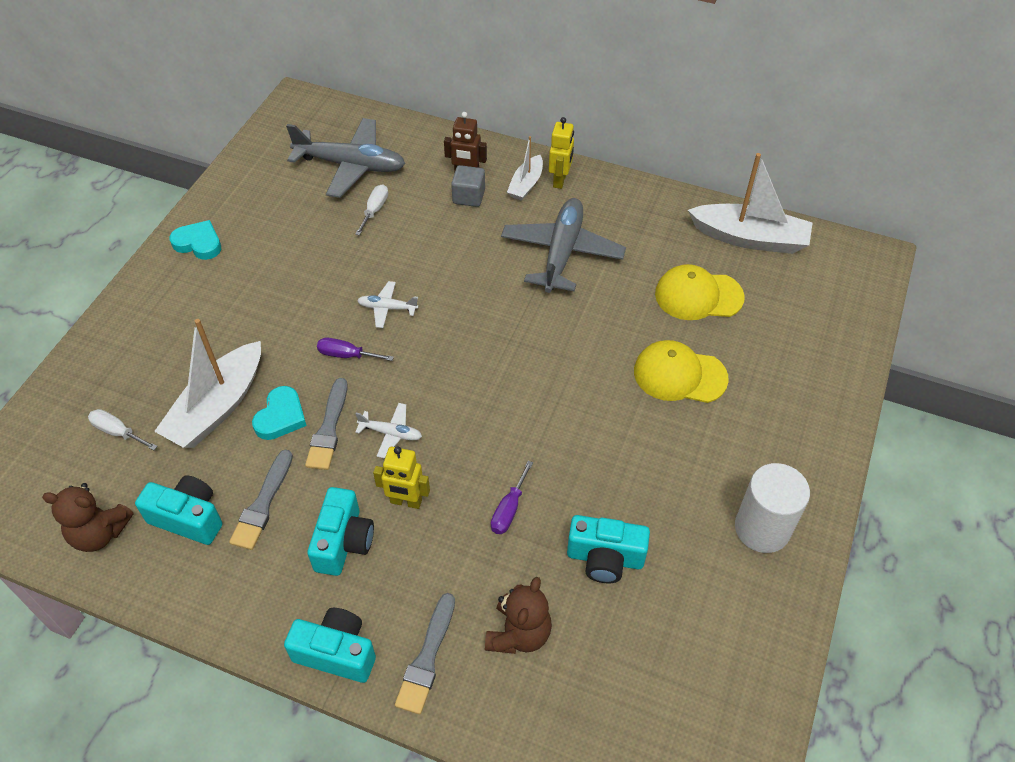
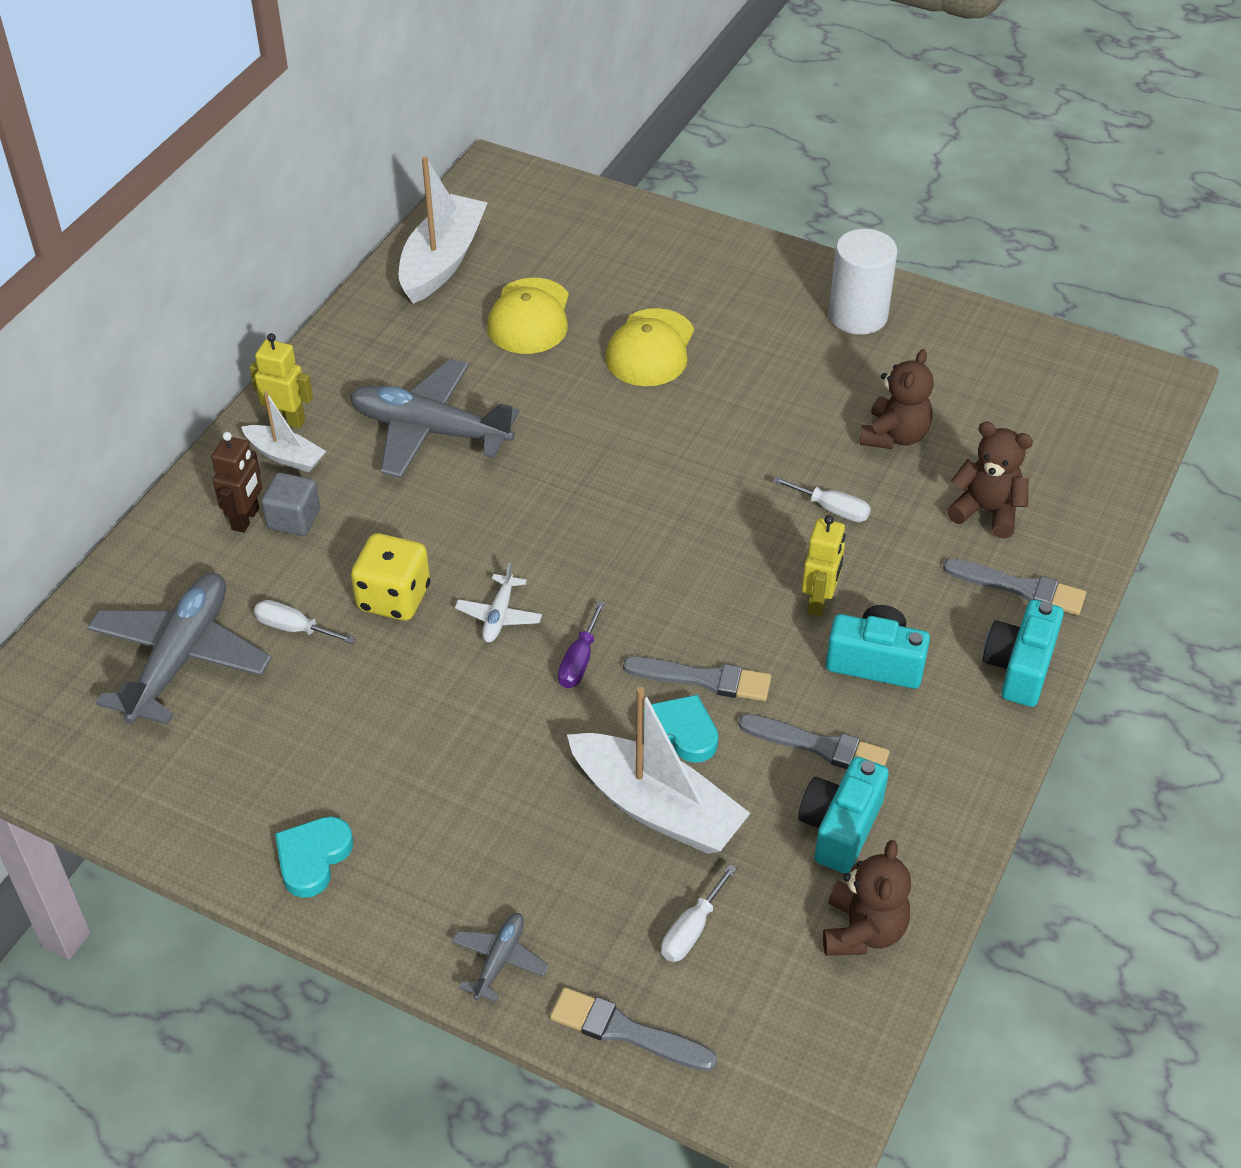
camera: 85 degrees left, 5 degrees down
white plane [355,403,422,459] -> none
purple screwdriver [491,461,533,534] -> white screwdriver [773,476,871,522]
turquoise camera [567,515,650,583] -> brown teddy bear [860,349,934,449]
none -> yellow dice [351,533,430,621]
none -> grey plane [452,913,549,1002]
none -> grey brush [550,987,717,1071]

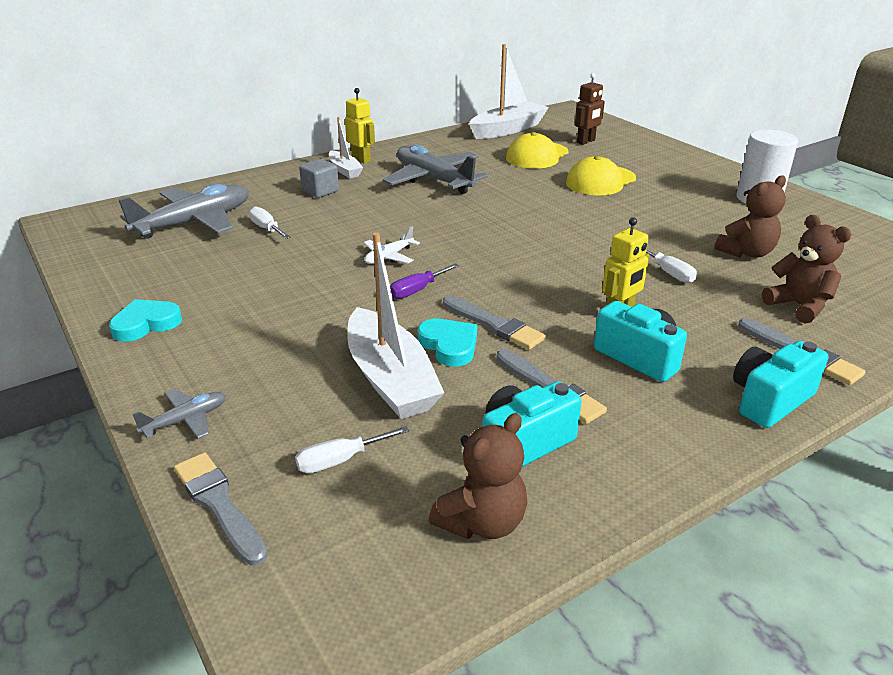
camera: 30 degrees right, 15 degrees down
brown robot [211,432,262,533] -> brown robot moved to [575,73,605,145]
yellow dice [351,533,430,621] -> none

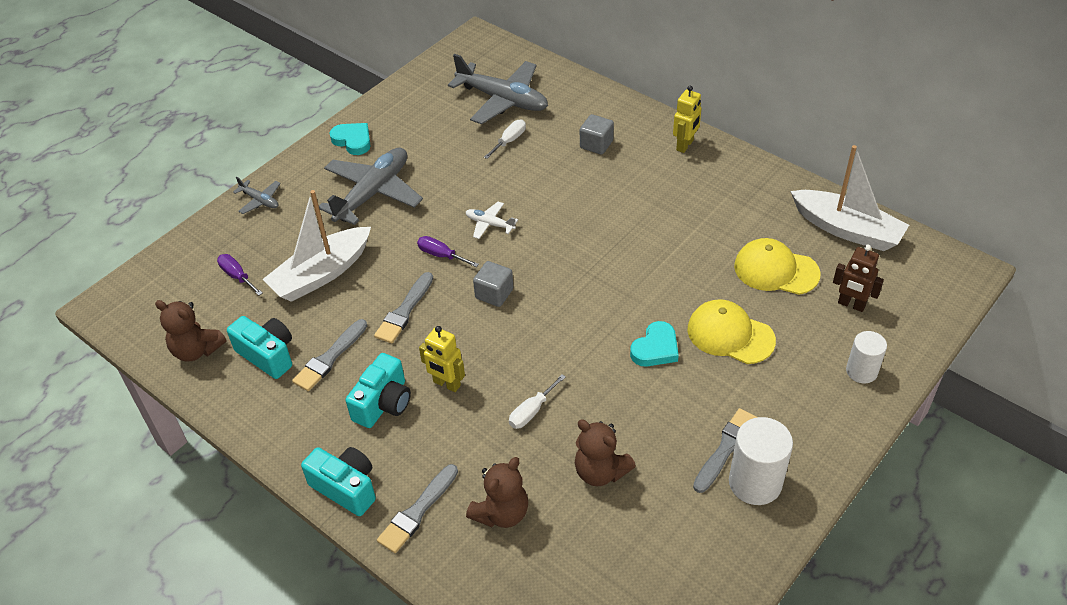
camera: 75 degrees right, 15 degrees up
grey brush [174,452,268,566] -> grey brush moved to [693,408,757,493]
white screwdriver [295,426,409,473] -> purple screwdriver [217,254,262,296]
white boat [329,117,363,178] -> none
grey plane [383,144,488,194] -> grey plane moved to [319,148,423,225]
turquoise heart [418,319,477,367] -> turquoise heart moved to [630,321,679,366]
none -> grey cube [473,261,513,307]
none -> white cylinder [846,331,887,384]

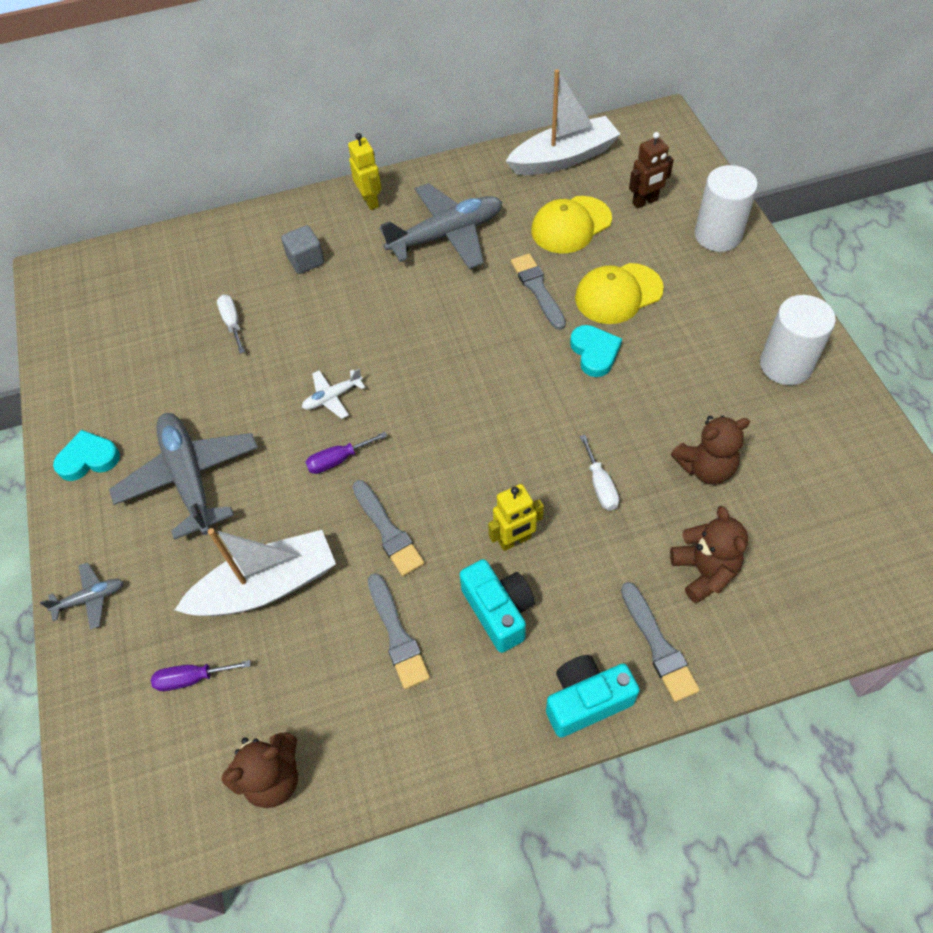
camera: 55 degrees left, 10 degrees up
turquoise camera [227,316,292,379] -> none
white boat [262,190,371,302] -> white boat turned 105 degrees counterclockwise [175,528,336,616]
grey plane [448,54,548,124] -> grey plane moved to [379,183,502,269]
grey cube [473,261,513,307] -> none
grey brush [693,408,757,493] -> grey brush moved to [511,254,566,330]
white cylinder [846,331,887,384] -> white cylinder [695,165,758,252], size x1.58

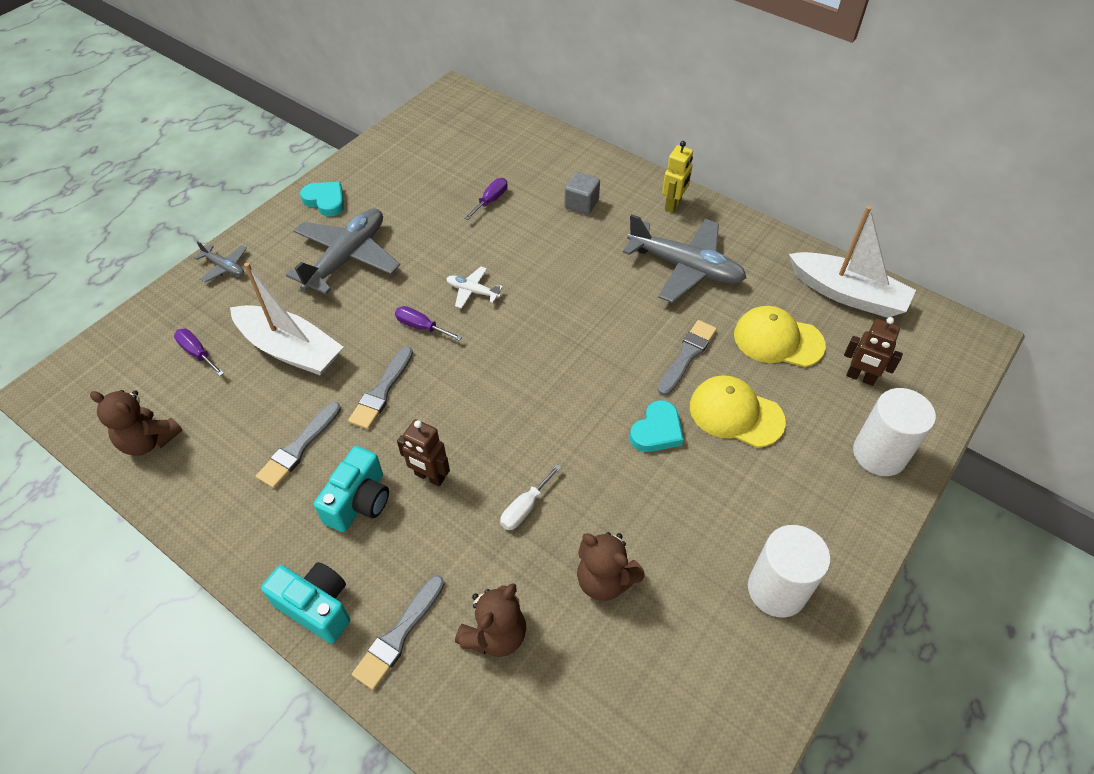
camera: 50 degrees right, 5 degrees down
white screwdriver [217,295,245,354] -> purple screwdriver [464,178,507,220]
yellow robot [488,484,544,551] -> brown robot [397,419,450,486]

